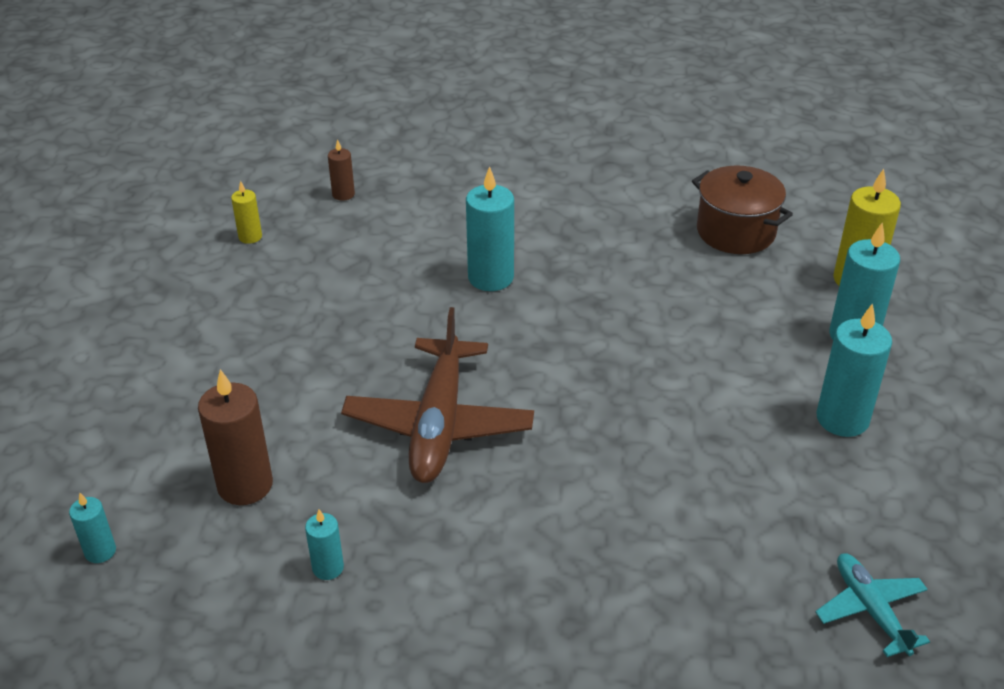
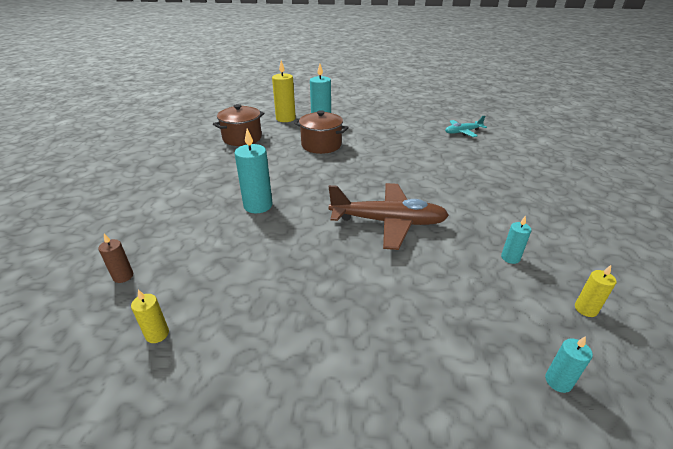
camera: 90 degrees left, 5 degrees down
brown candle [198,369,273,505] -> none
turquoise candle [816,303,892,437] -> none
none -> brown pot [294,110,349,154]
none -> yellow candle [575,265,617,317]

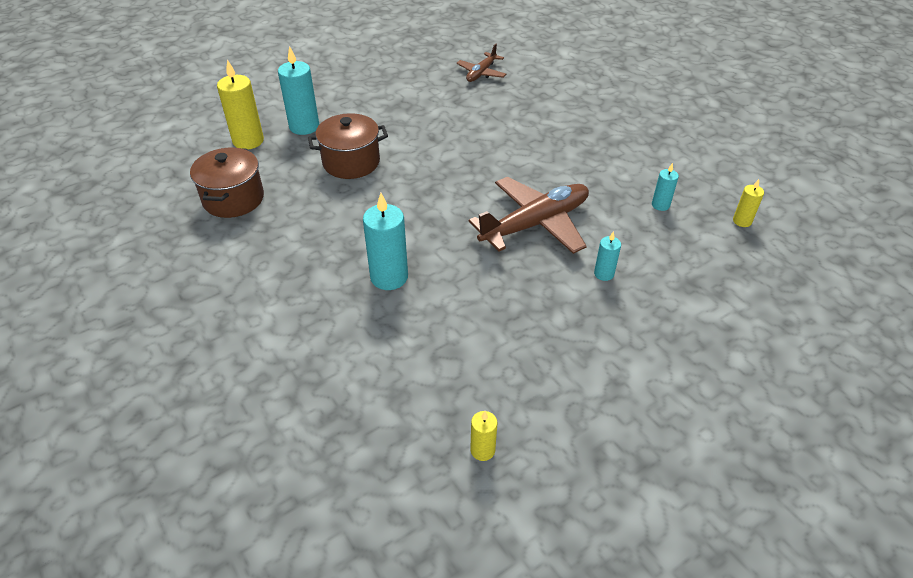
camera: 40 degrees left, 10 degrees up
brown candle [98,234,133,283] -> none
turquoise plane [445,116,487,137] -> brown plane [456,44,507,82]
turquoise candle [545,336,593,393] -> turquoise candle moved to [594,231,621,281]

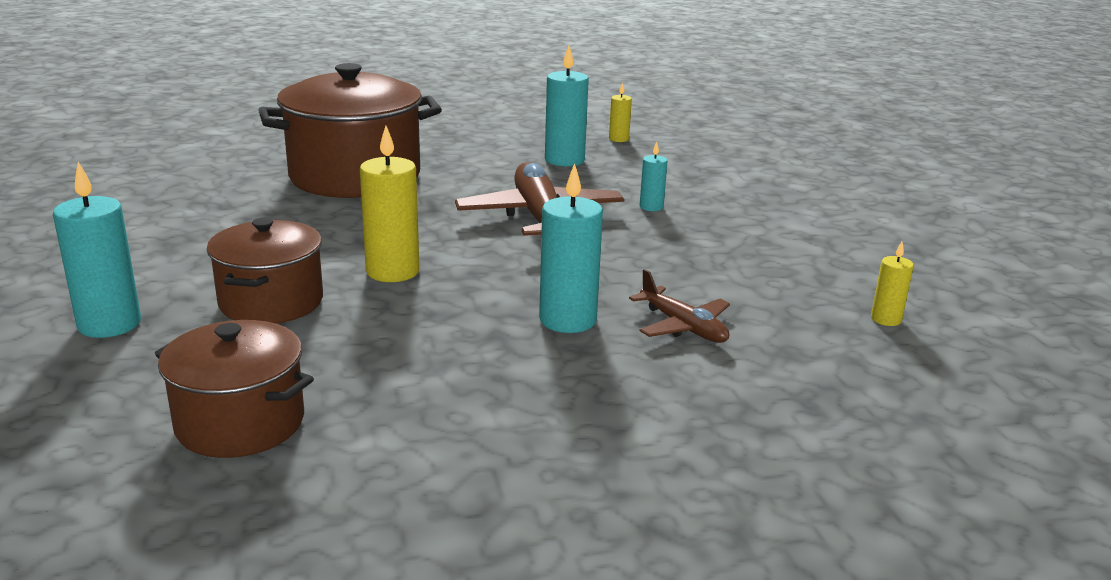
camera: 70 degrees left, 20 degrees down
yellow candle [217,59,264,149] -> yellow candle moved to [360,126,420,282]
brown plane [456,44,507,82] -> brown plane moved to [629,269,730,343]
turquoise candle [652,163,679,211] -> turquoise candle [545,45,589,167], size x1.88
none -> brown pot [258,63,442,198]

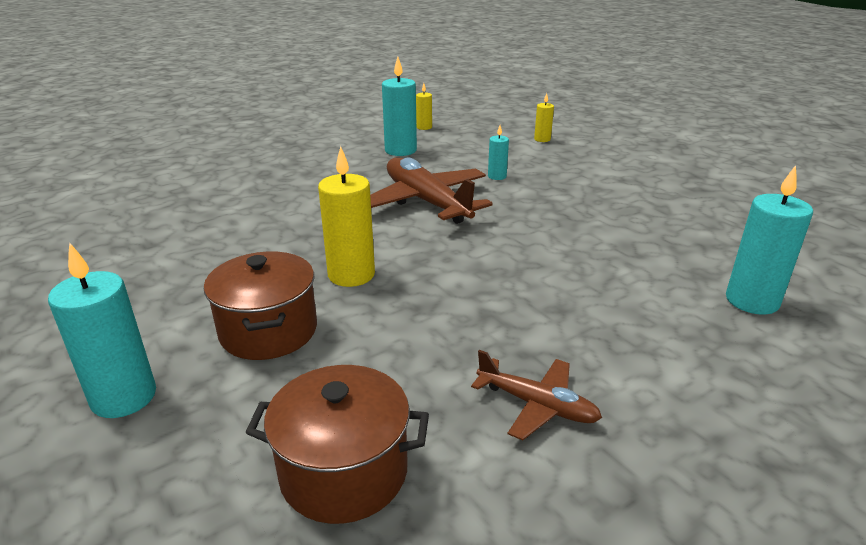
camera: 20 degrees left, 5 degrees up
brown pot [258,63,442,198] -> none
turquoise candle [539,163,603,333] -> turquoise candle moved to [726,165,813,314]
brown plane [629,269,730,343] -> brown plane moved to [471,350,602,440]
yellow candle [871,242,914,326] -> yellow candle moved to [534,93,554,142]

